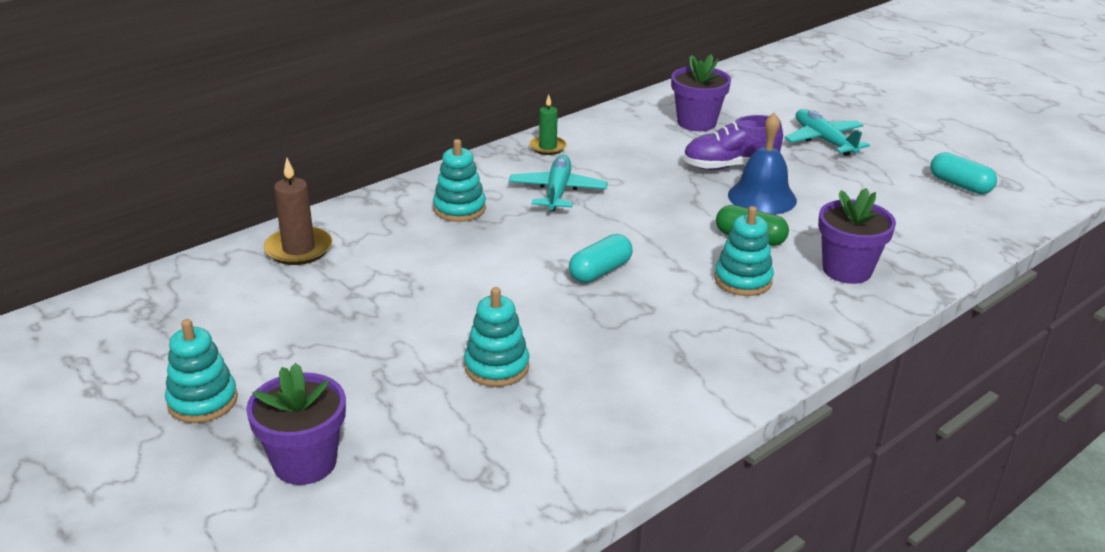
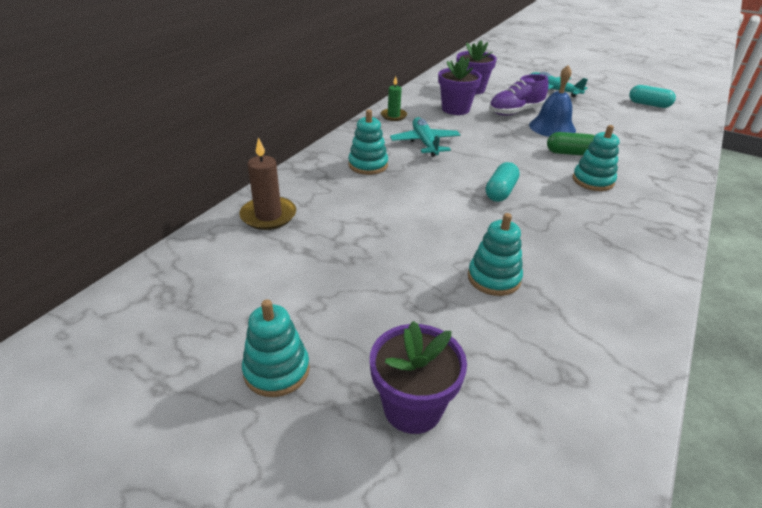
camera: 20 degrees left, 5 degrees up
purple flower pot [818,188,896,284] -> purple flower pot moved to [438,56,482,115]

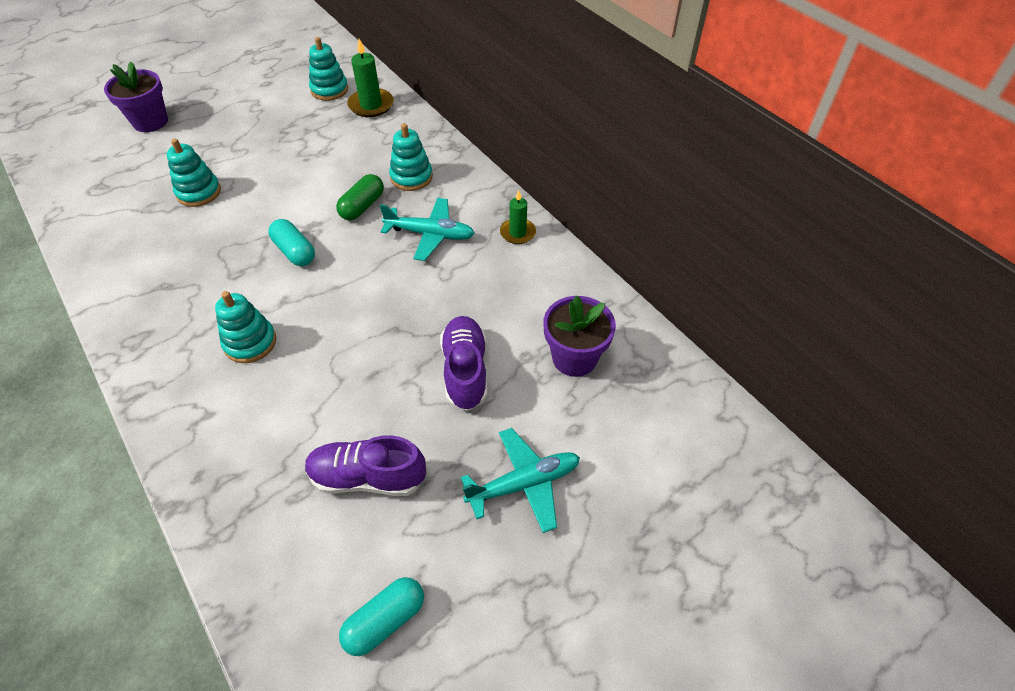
camera: 115 degrees right, 15 degrees up
brown candle [239,137,296,230] -> green candle [347,39,394,117]
turquoise stacking toy [242,300,310,397] -> turquoise stacking toy moved to [309,37,348,101]
purple flower pot [438,56,482,115] -> none
blue bell [529,65,576,137] -> none
green capsule [547,132,595,156] -> green capsule moved to [336,174,384,220]
none -> purple shoe [305,435,426,496]

